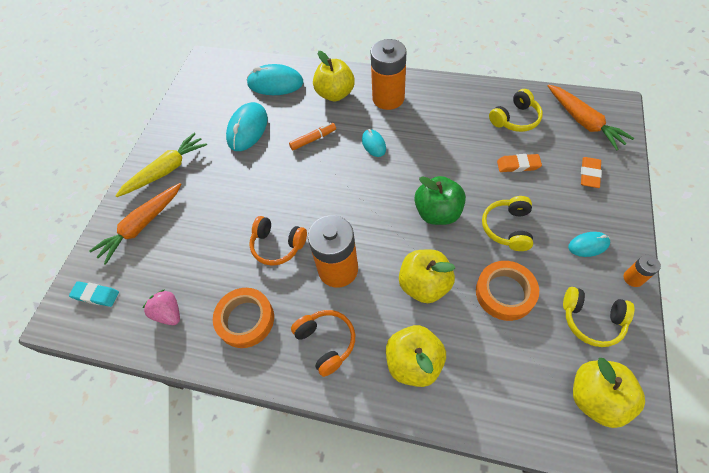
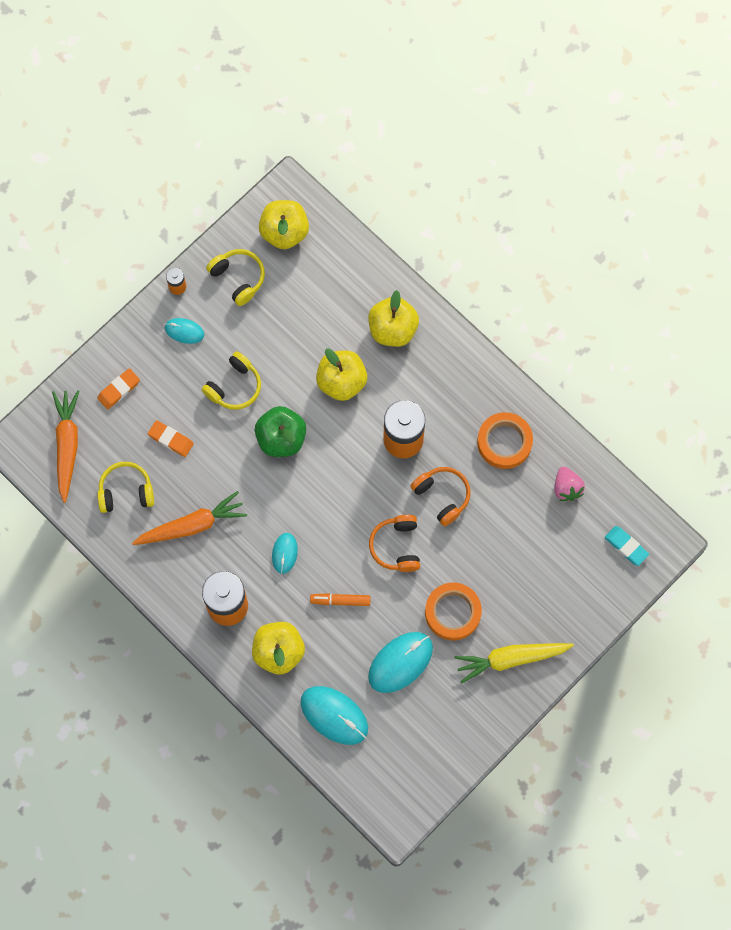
camera: 155 degrees left, 15 degrees up
orange carrot [89,183,181,265] -> orange carrot moved to [132,491,247,545]
orange headphones [291,310,355,377] -> orange headphones moved to [369,515,420,572]
orange tape [476,261,539,321] -> orange tape moved to [425,583,482,640]

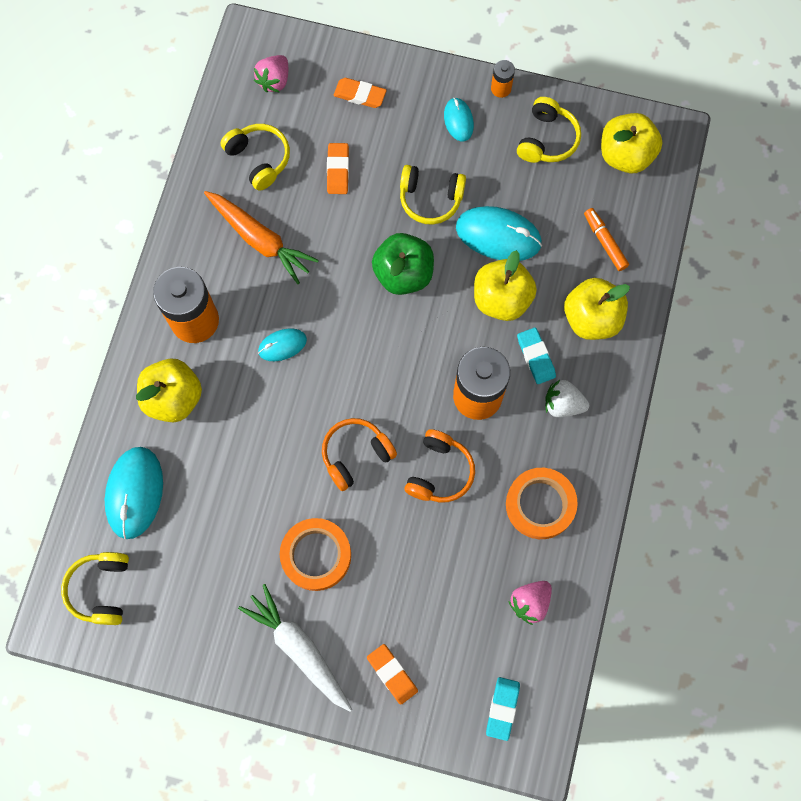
camera: 60 degrees right, 0 degrees up
orange carrot [52,390,79,503] -> pink strawberry [254,55,288,92]
orange marker [310,593,371,606] -> orange marker moved to [584,208,629,271]
turquoise mouse [368,632,433,693] -> turquoise mouse moved to [456,206,542,261]
yellow carrot [455,643,574,684] -> white carrot [238,584,352,712]
none -> yellow headphones [61,552,129,625]
none -> orange eraser [367,644,418,705]
none -> turquoise eraser [517,327,556,384]
none -> white strawberry [545,380,589,417]

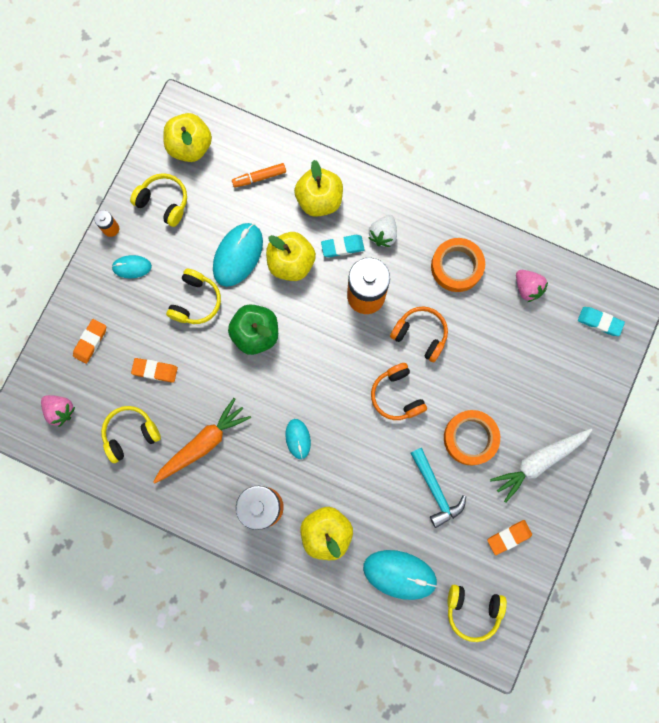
camera: 80 degrees left, 5 degrees up
orange eraser [367,644,418,705] -> orange eraser moved to [487,520,532,555]
none -> turquoise hammer [410,447,466,528]

